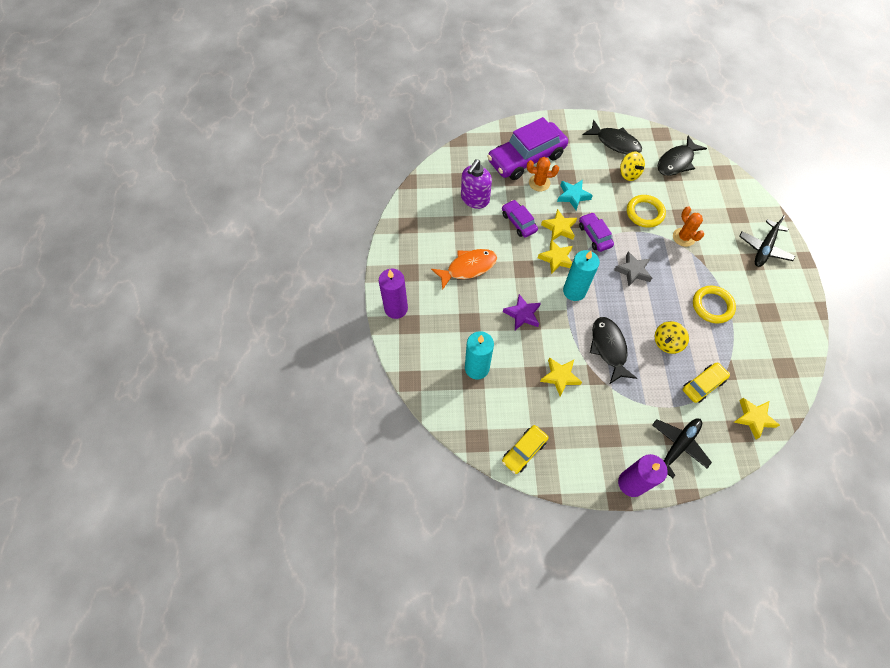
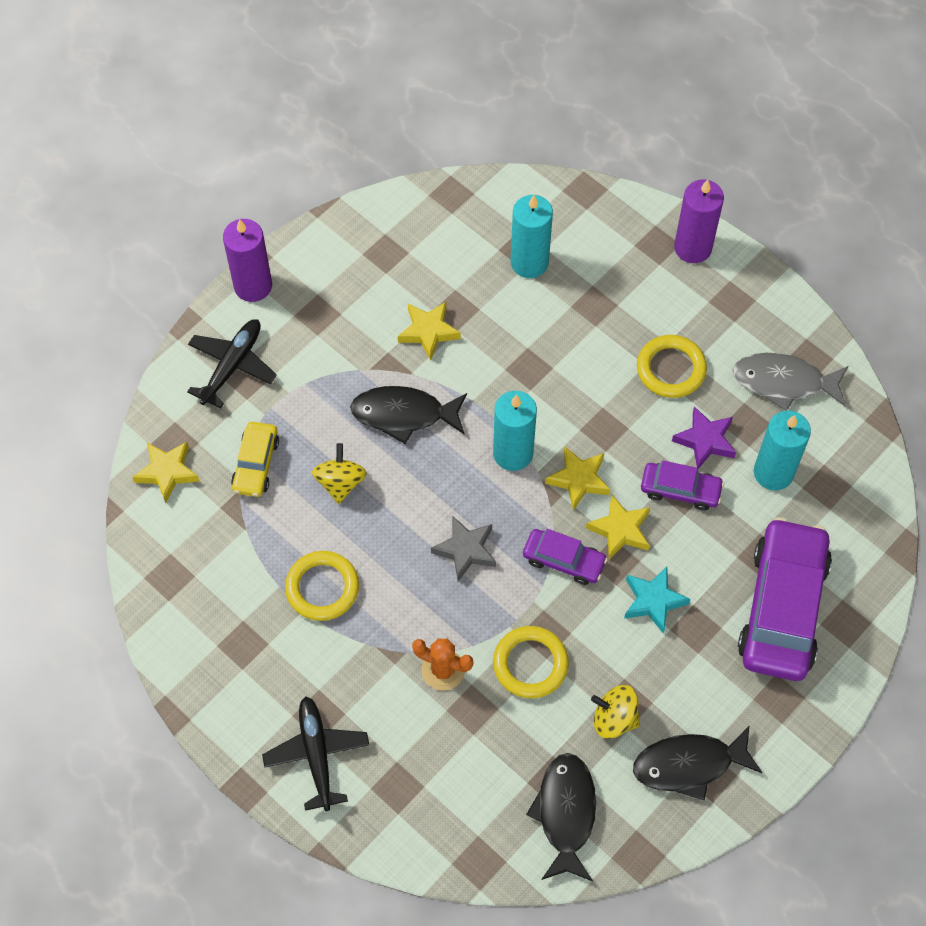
camera: 135 degrees right, 0 degrees up
orange fish [431,249,497,290] -> yellow ring [637,335,707,398]
purple soap dispenser [461,159,492,209] -> turquoise candle [754,410,811,490]
yellow car [502,425,548,474] -> none
purple star [503,294,541,330] -> purple star moved to [672,406,736,469]
orange cactus [527,157,559,191] -> none
black fish [590,317,637,384] -> black fish turned 150 degrees clockwise [350,386,467,444]
black plane [652,418,712,478] -> black plane turned 150 degrees counterclockwise [187,319,277,409]
none -> grey fish [733,353,848,411]

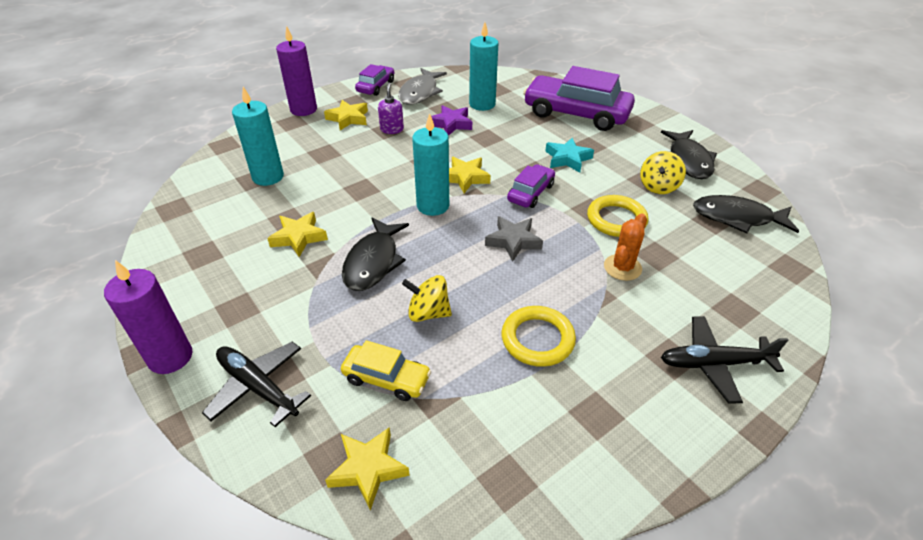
camera: 80 degrees left, 20 degrees down
yellow star [586,495,650,560] -> yellow star moved to [324,100,368,130]
yellow ring [637,335,707,398] -> purple soap dispenser [378,82,404,134]
purple car [641,460,724,511] -> purple car moved to [355,64,394,96]

